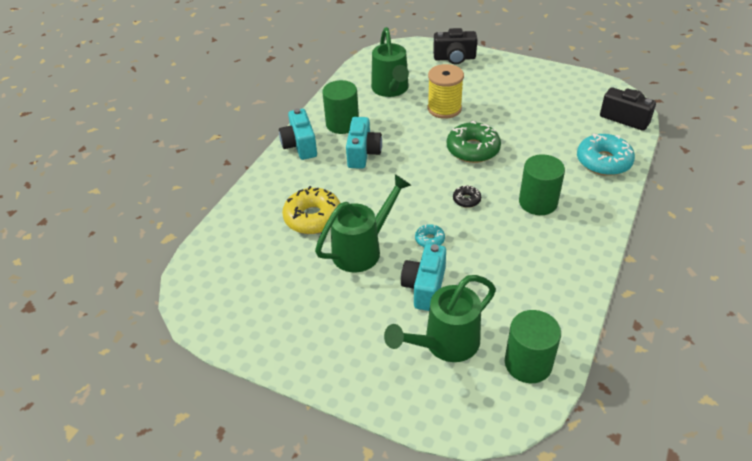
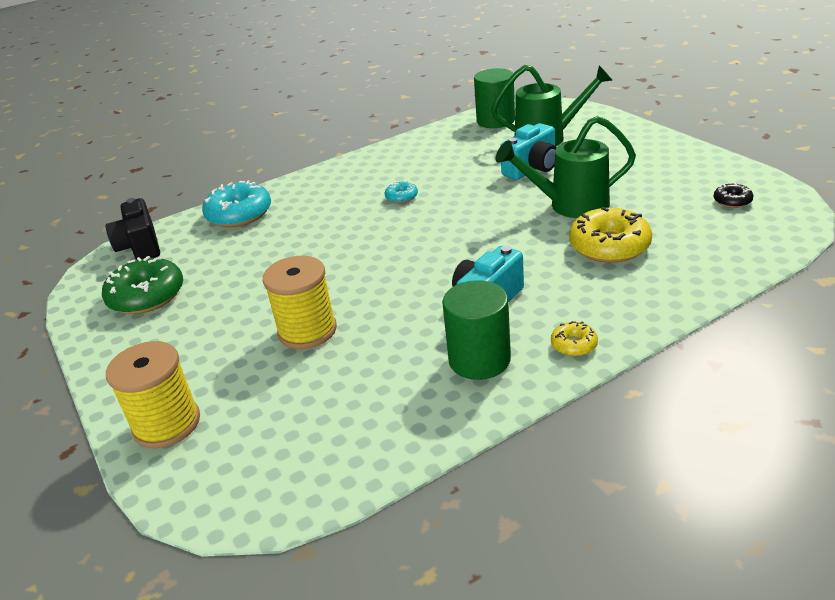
camera: 145 degrees left, 10 degrees down
turquoise camera [279,108,317,160] -> yellow donut [551,321,598,356]
green watering can [371,27,409,97] -> none
turquoise donut [415,224,445,247] -> turquoise donut moved to [385,180,418,203]
black camera [433,28,477,65] -> yellow spool [106,341,200,448]
green donut [447,121,501,163] -> green donut moved to [102,256,183,314]
black donut [453,185,481,208] -> black donut moved to [714,183,753,208]
green cylinder [519,154,565,215] -> none

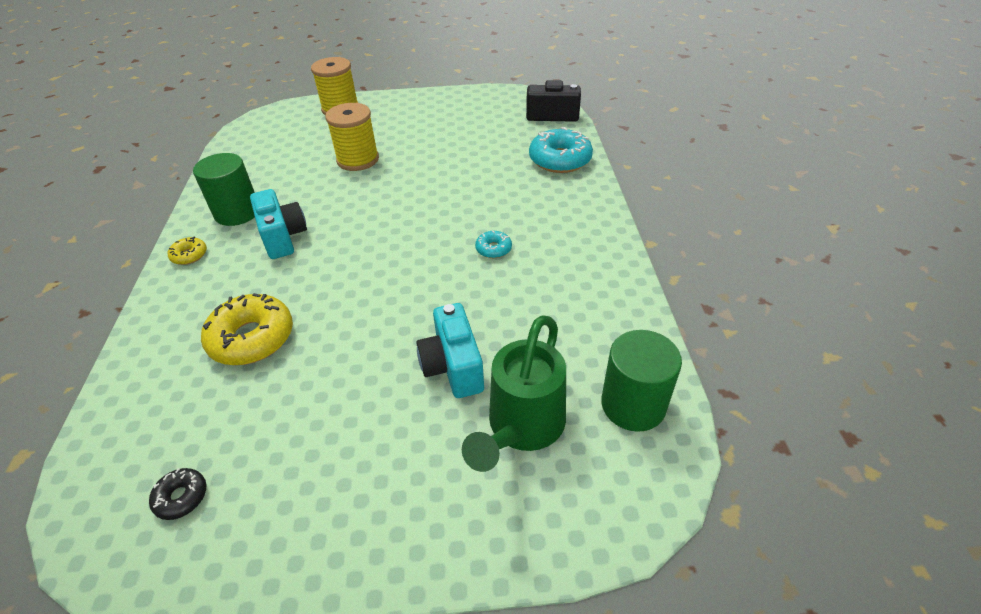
camera: 115 degrees right, 10 degrees up
green donut [102,256,183,314] -> none
green watering can [496,116,636,218] -> none

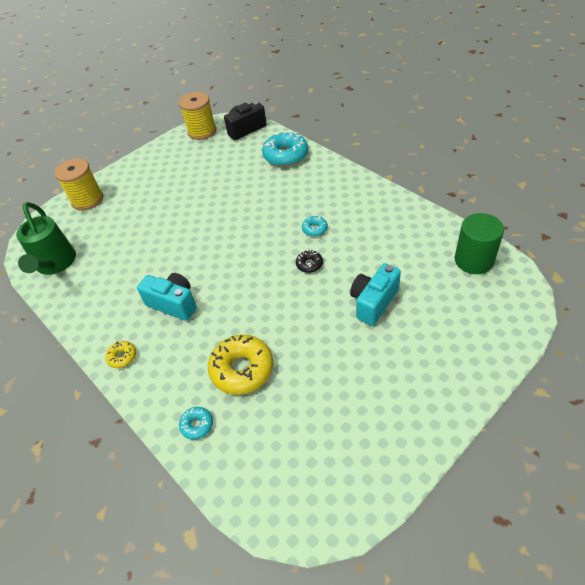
camera: 35 degrees left, 5 degrees up
black donut [149,468,206,520] -> black donut moved to [296,250,323,273]
green cylinder [193,153,255,226] -> none
yellow spool [325,103,379,171] -> yellow spool moved to [179,92,216,140]
turquoise camera [416,303,484,398] -> turquoise camera turned 90 degrees clockwise [350,263,401,326]
green watering can [462,315,566,472] -> green watering can moved to [16,202,76,275]
none -> turquoise donut [179,407,213,440]

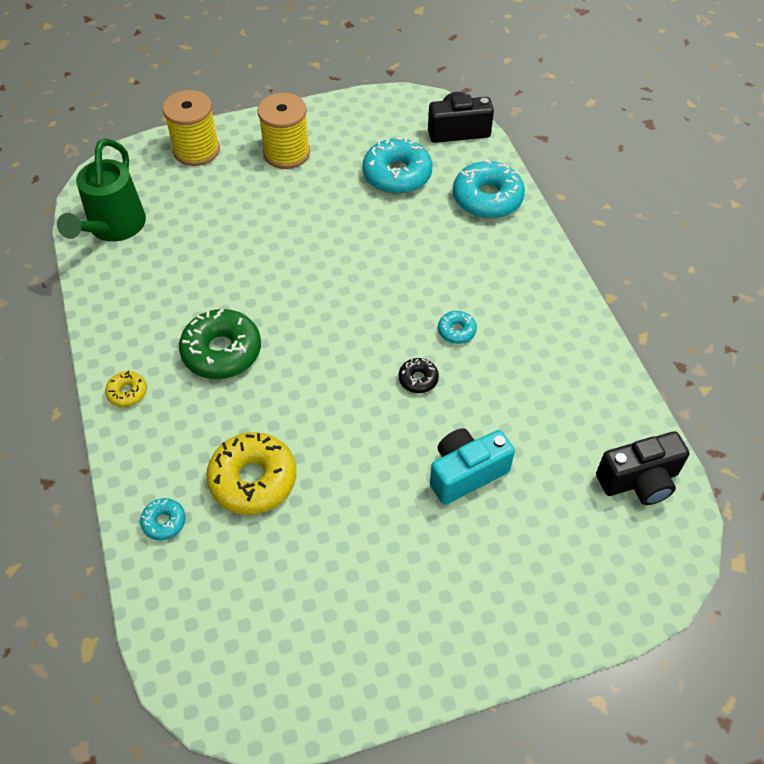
camera: 20 degrees right, 5 degrees up
turquoise camera [137,273,197,321] -> green donut [179,309,261,379]
yellow spool [179,92,216,140] -> yellow spool moved to [257,93,310,169]
green cylinder [455,213,504,274] -> black camera [596,431,689,505]
none -> turquoise donut [362,137,433,194]

